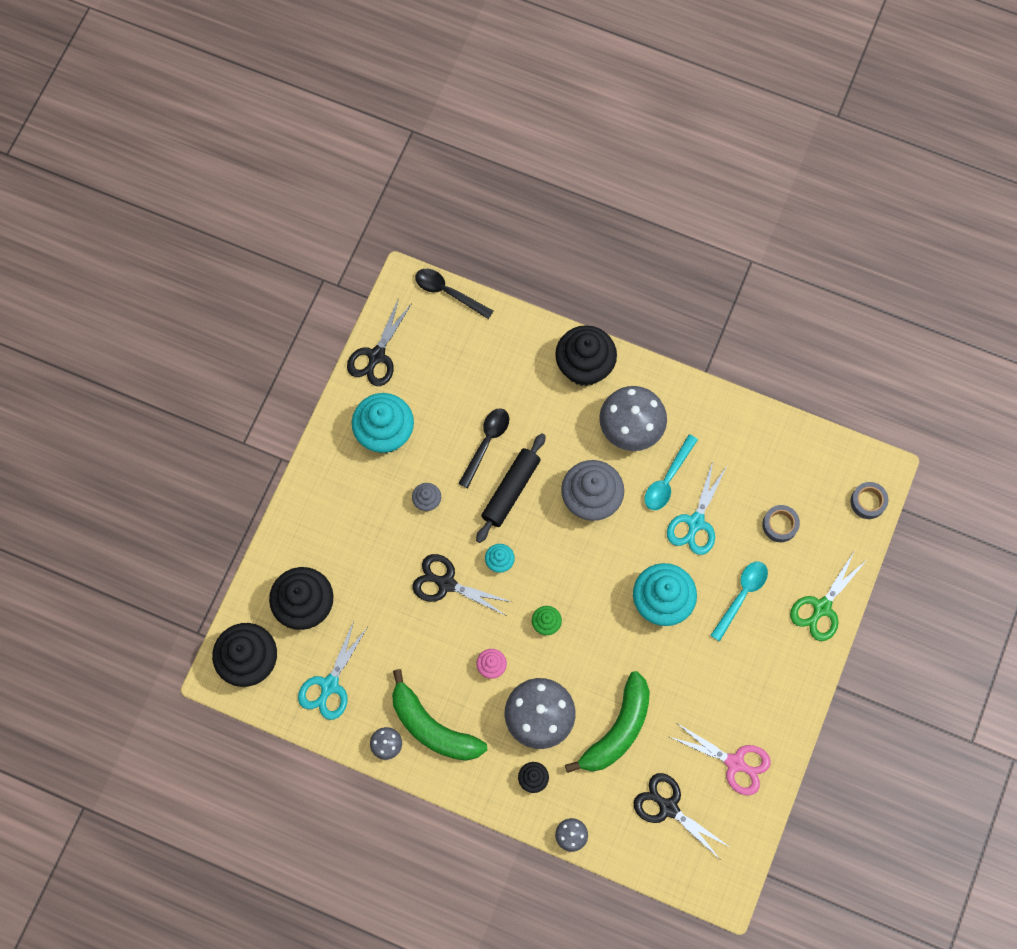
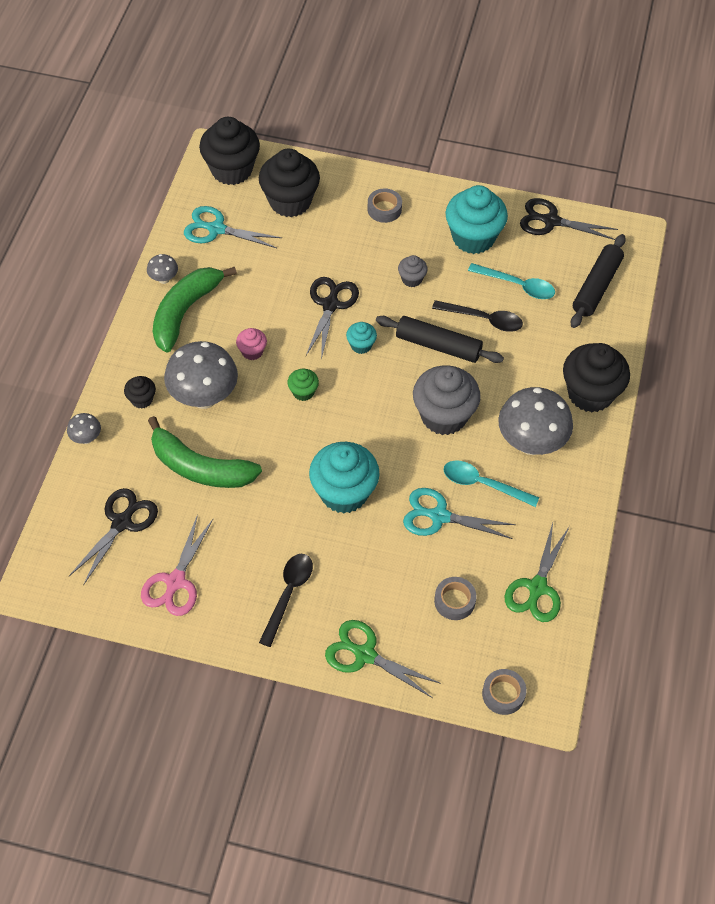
camera: 80 degrees right, 15 degrees down
black spoon [415,269,493,319] -> black spoon moved to [259,554,313,647]
turquoise spoon [710,561,768,641] -> turquoise spoon moved to [468,263,555,299]
none -> grey tape [367,188,402,223]
none -> green scissors [505,523,570,622]
none -> black rolling pin [571,234,626,328]

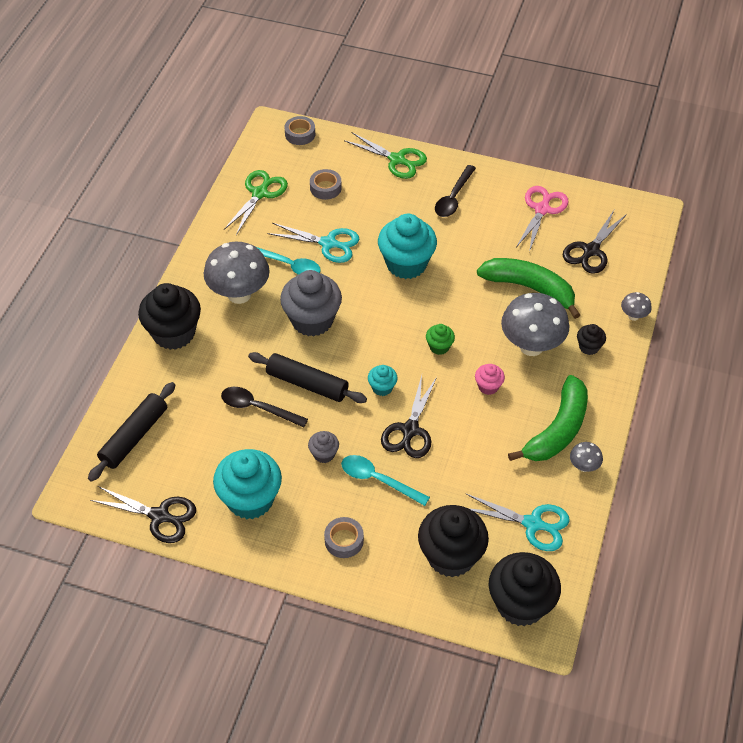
camera: 175 degrees left, 5 degrees down
turquoise spoon [468,263,555,299] -> turquoise spoon moved to [341,455,430,506]

